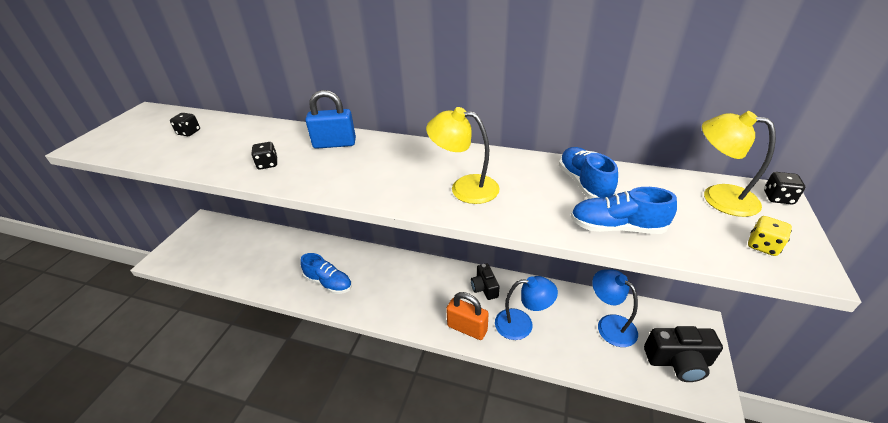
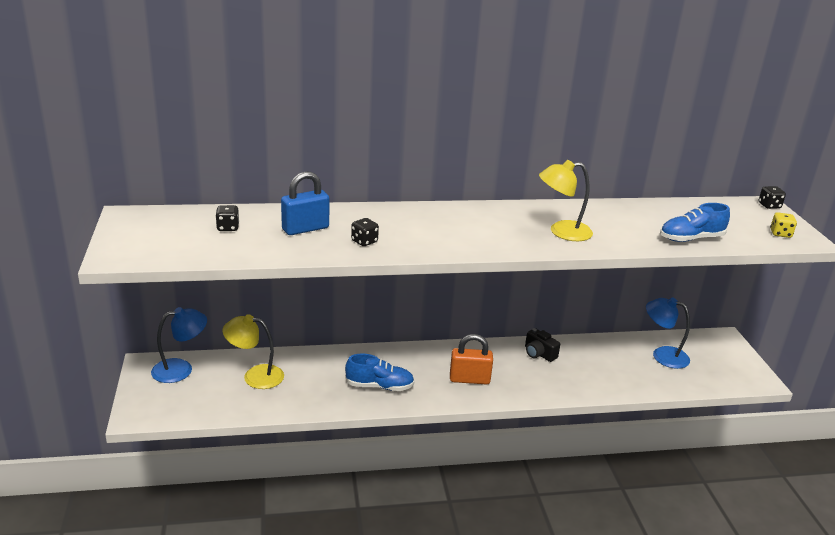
camera: 30 degrees left, 10 degrees down
blue padlock [305,90,356,149] -> blue padlock moved to [281,172,329,235]
orange padlock [446,292,489,340] -> orange padlock moved to [450,334,493,384]
blue lamp [495,276,558,340] -> blue lamp moved to [151,307,207,383]
blue shoe [559,147,618,199] -> none
black camera [644,326,723,382] -> none
yellow lamp [702,111,776,217] -> yellow lamp moved to [223,314,284,389]

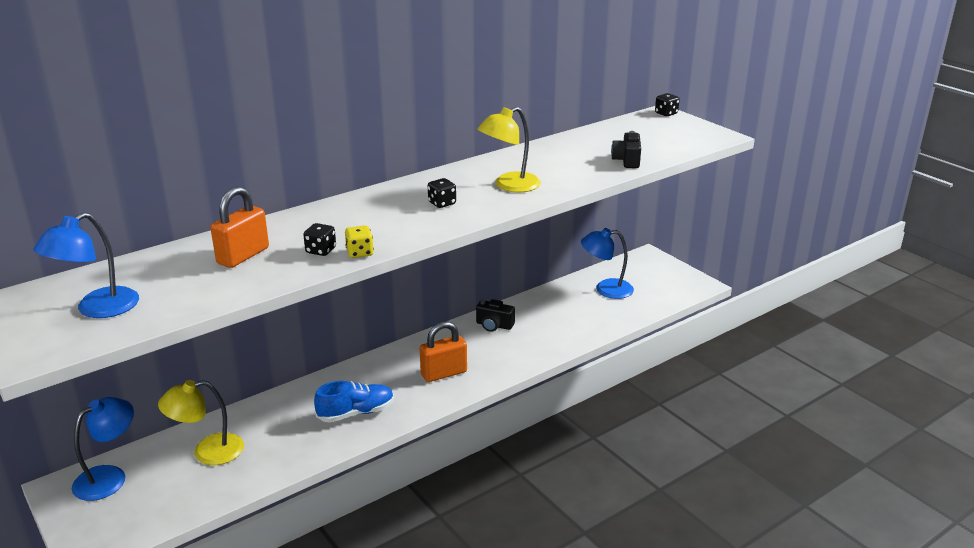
camera: 25 degrees left, 0 degrees up
black dice [216,205,239,231] -> black dice moved to [428,178,456,208]
blue padlock [281,172,329,235] -> orange padlock [210,186,269,268]
blue shoe [660,203,730,242] -> black camera [611,131,641,168]
yellow dice [770,212,797,238] -> yellow dice moved to [345,225,374,258]
none -> blue lamp [33,212,139,318]

